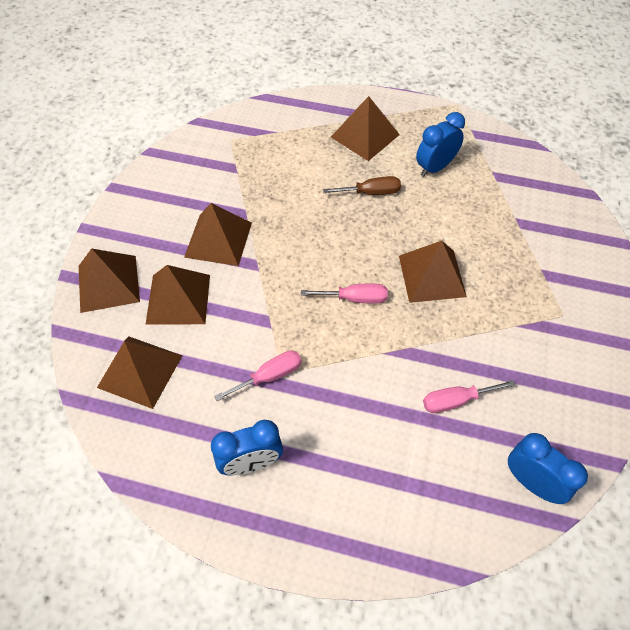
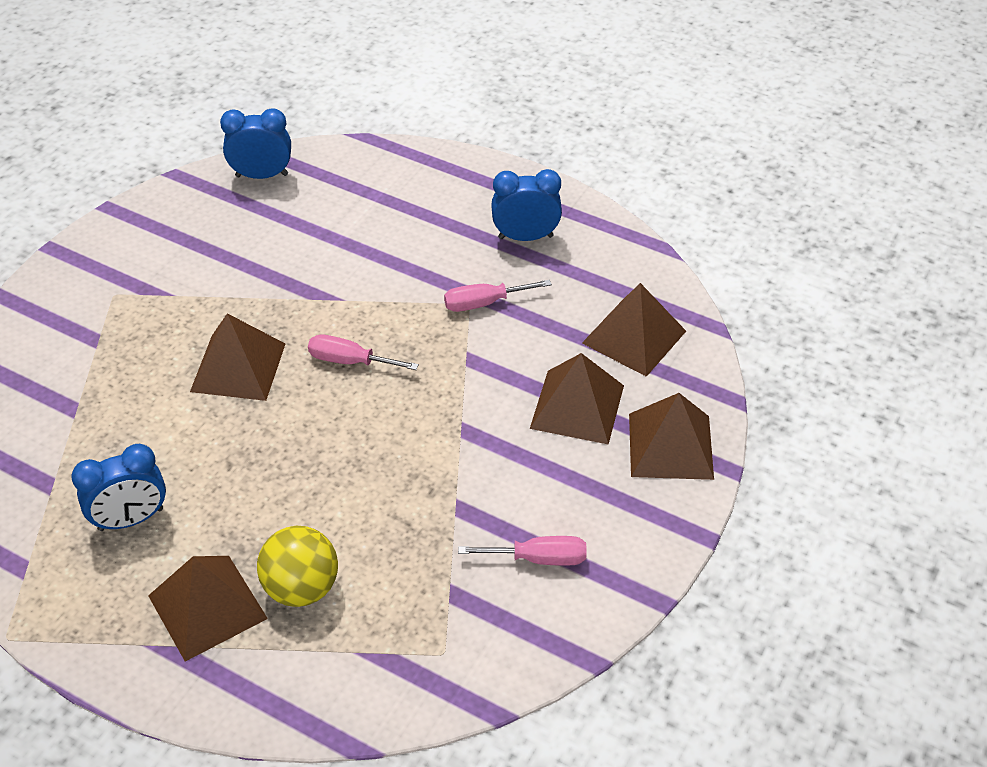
camera: 165 degrees left, 10 degrees down
brown pyramid [184,203,252,266] -> none
brown screwdriver [323,176,401,195] -> none
pink screwdriver [423,380,515,413] -> pink screwdriver moved to [458,536,587,566]
blue clock [508,433,588,504] -> blue clock turned 120 degrees clockwise [220,108,291,179]
none -> yellow ball [257,526,338,607]

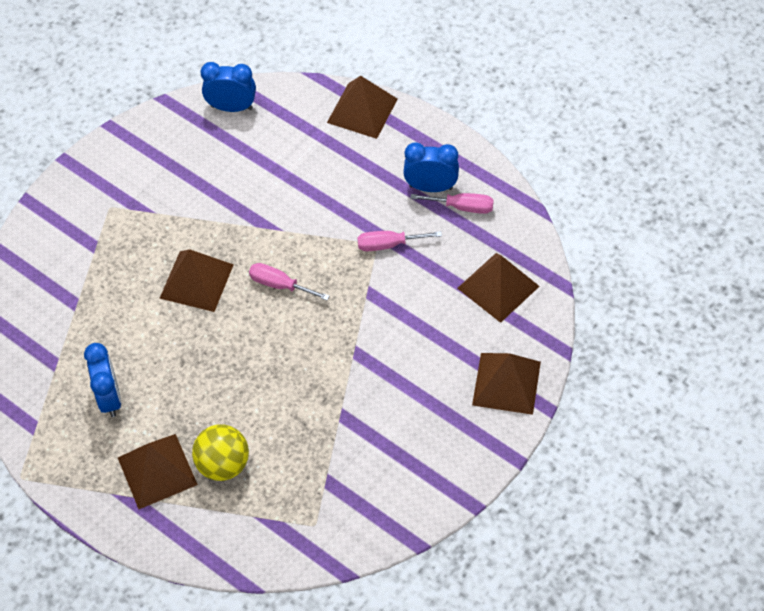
camera: 10 degrees right, 10 degrees up
blue clock [71,444,166,531] -> blue clock turned 90 degrees counterclockwise [84,343,121,417]
pink screwdriver [458,536,587,566] -> pink screwdriver moved to [410,193,494,214]
brown pyramid [530,353,624,445] -> brown pyramid moved to [327,76,398,139]

